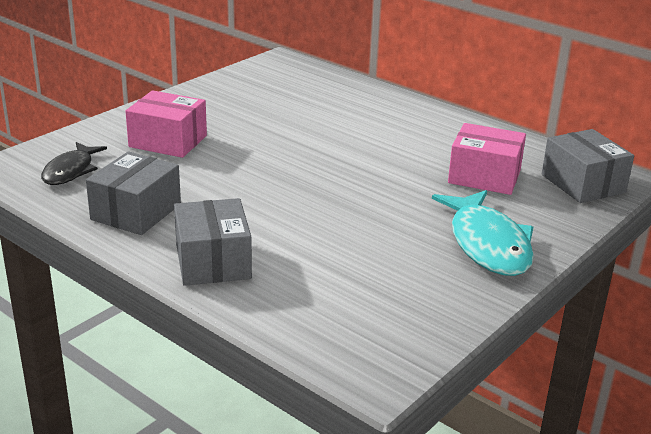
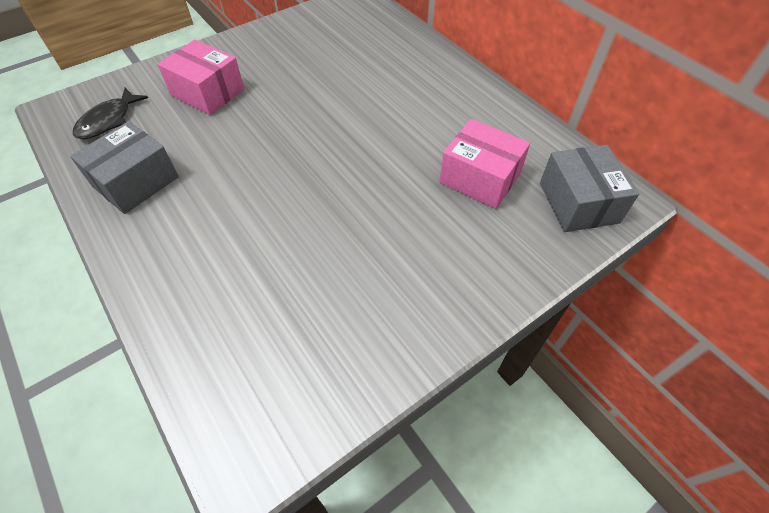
camera: 15 degrees right, 25 degrees up
grey box [174,198,252,286] -> none
turquoise fish [432,190,534,276] -> none

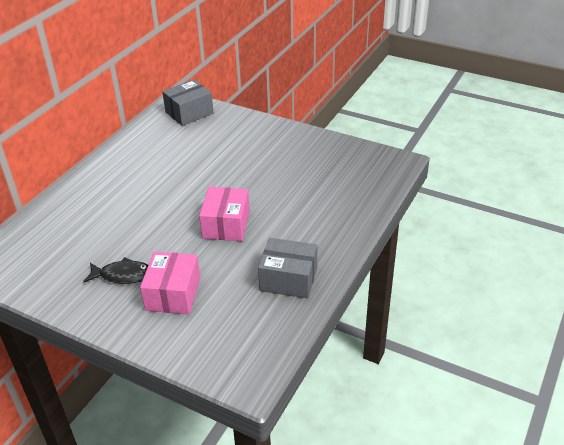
camera: 115 degrees left, 15 degrees down
black fish [73,88,148,139] -> black fish moved to [83,257,148,284]
pink box [439,119,530,209] -> pink box moved to [199,187,250,241]

